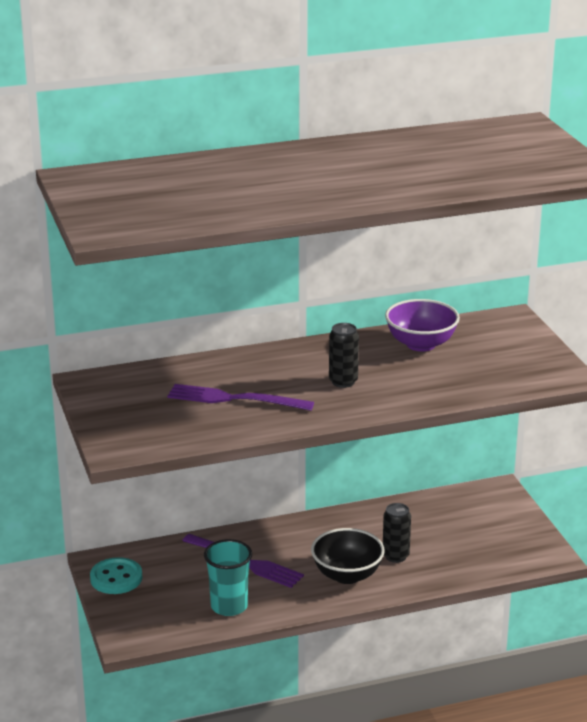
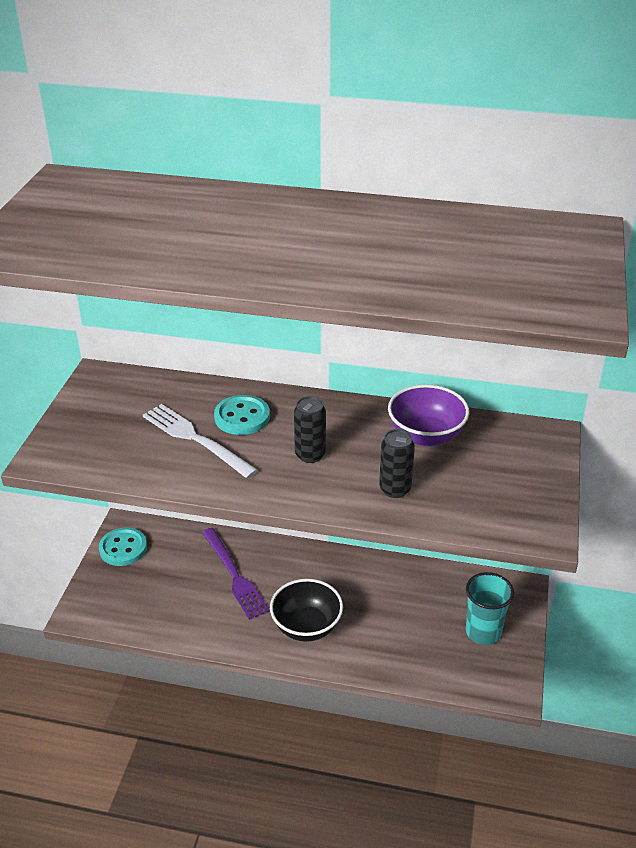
camera: 30 degrees right, 10 degrees up
purple fork [168,384,314,411] -> white fork [143,404,258,479]
turquoise cup [204,539,252,616] -> turquoise cup moved to [466,572,514,645]
black can [383,503,411,563] -> black can moved to [379,429,415,498]
none -> turquoise button [214,395,270,435]

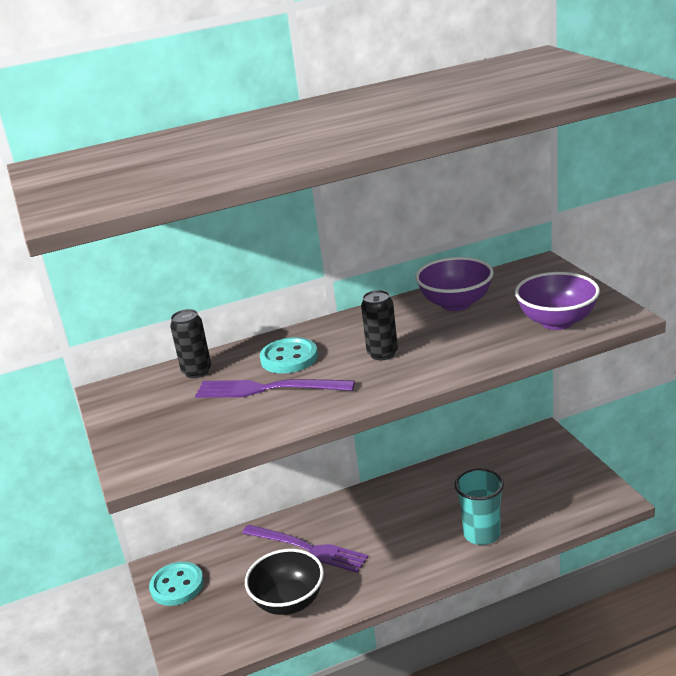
camera: 30 degrees left, 10 degrees down
white fork [143,404,258,479] -> purple fork [195,379,355,398]
black bowl [270,579,343,642] -> black bowl moved to [245,549,324,615]
black can [379,429,415,498] -> black can moved to [170,309,211,378]
turquoise cup [466,572,514,645] -> turquoise cup moved to [455,468,504,545]
none -> purple bowl [515,272,600,330]

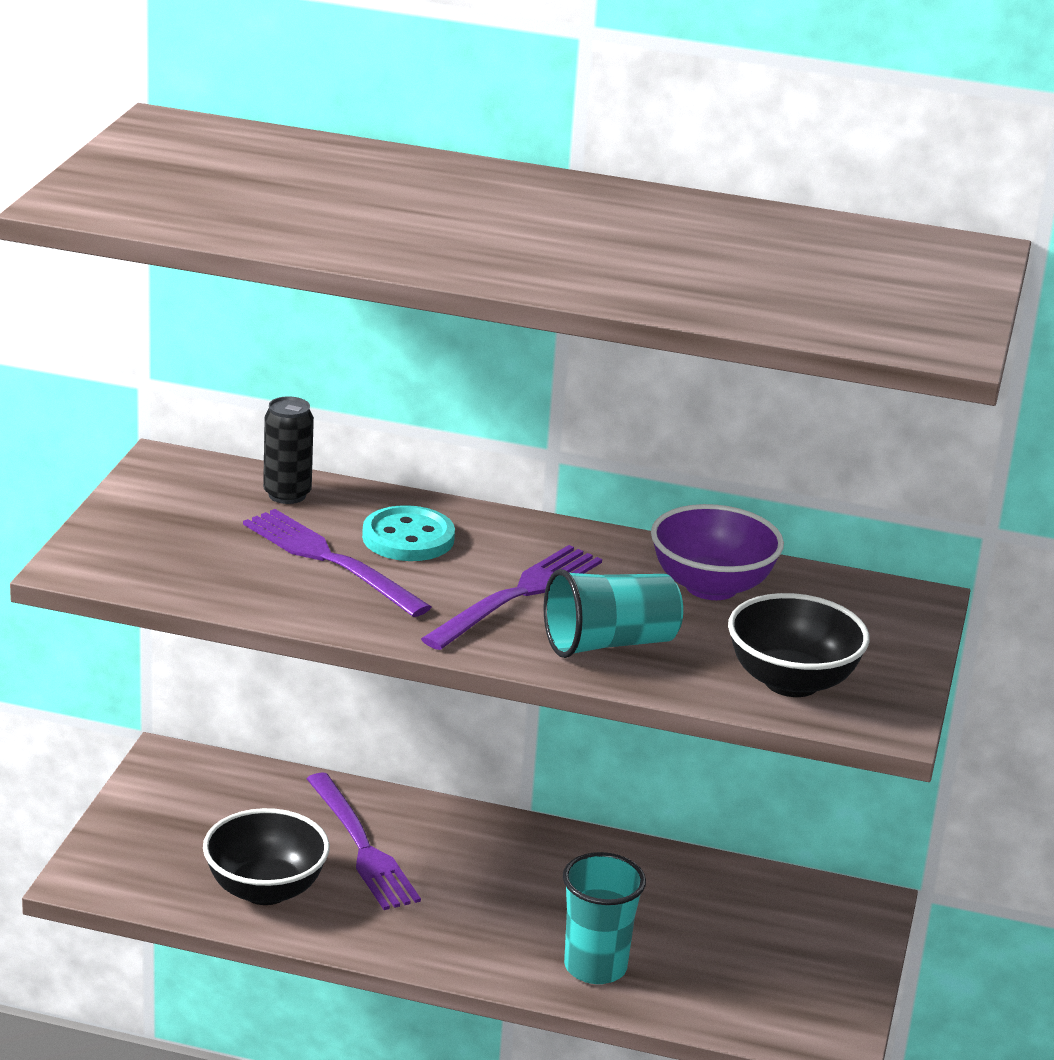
camera: 30 degrees right, 0 degrees up
turquoise button [149,562,204,606] -> none
black can [361,290,398,360] -> purple fork [421,545,602,650]
purple bowl [515,272,600,330] -> black bowl [728,593,870,697]
none -> turquoise cup [544,569,683,658]

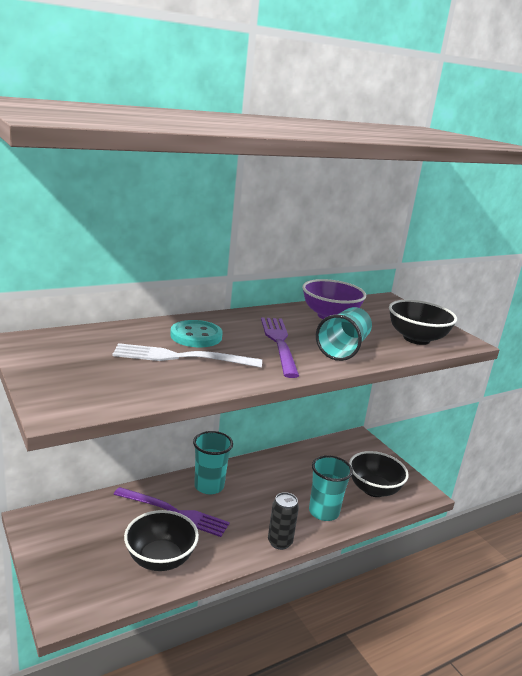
camera: 45 degrees left, 5 degrees down
purple fork [243,509,431,617] -> white fork [112,343,262,368]
black can [263,396,314,504] -> black can moved to [268,492,299,550]
none -> turquoise cup [193,431,233,495]
none -> black bowl [349,451,409,497]

